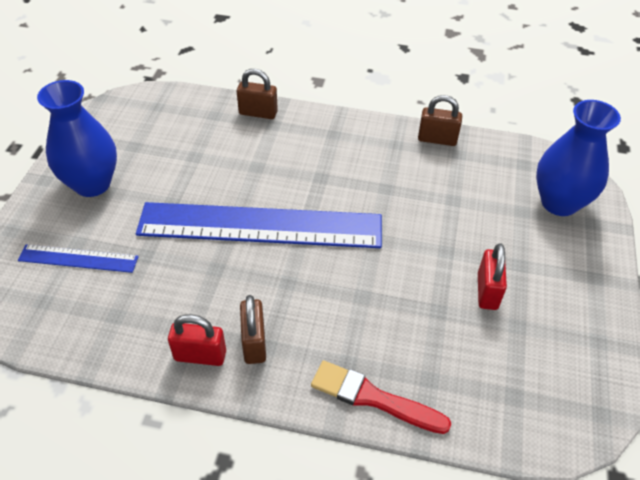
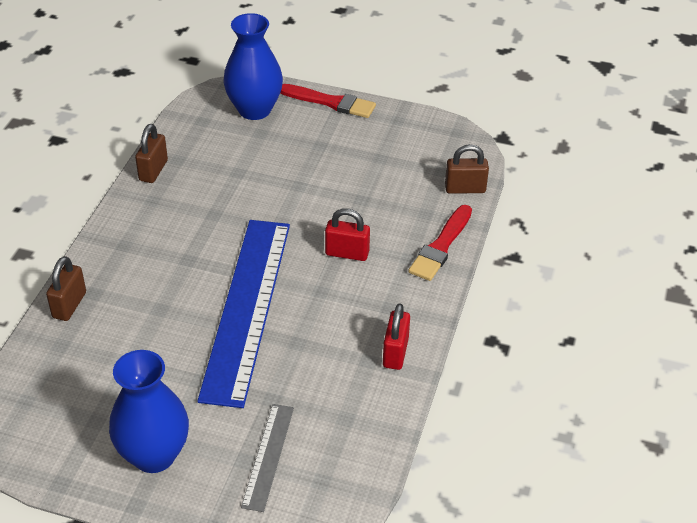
camera: 85 degrees left, 5 degrees down
blue ruler [18,245,139,273] -> grey ruler [241,404,294,512]
brown padlock [240,295,266,364] -> brown padlock moved to [445,144,489,194]
red padlock [478,243,507,310] -> red padlock moved to [325,208,370,261]
none -> red brush [280,84,376,118]

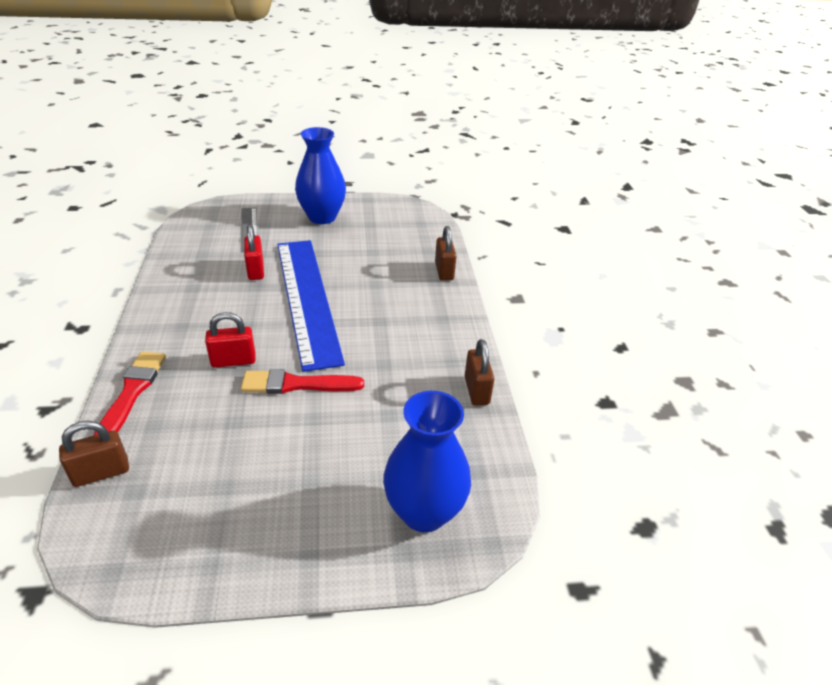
camera: 155 degrees right, 5 degrees down
red brush [280,84,376,118] -> red brush moved to [241,369,364,394]
red padlock [383,304,410,370] -> red padlock moved to [244,224,264,280]

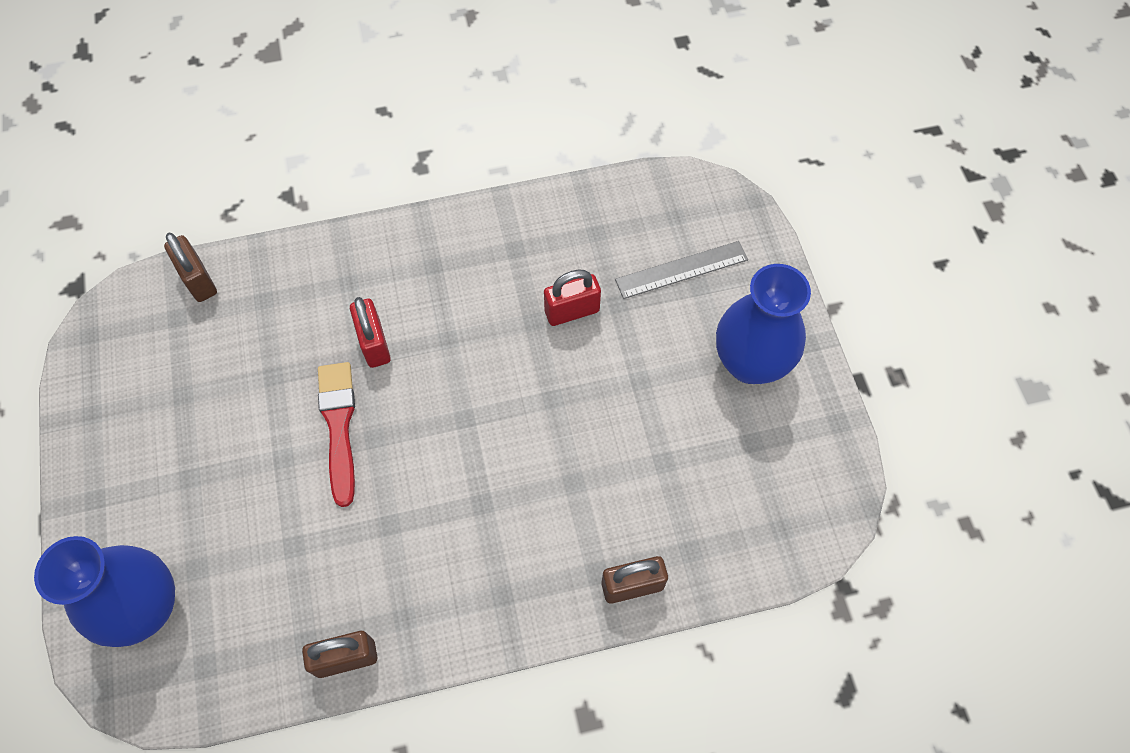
camera: 85 degrees right, 25 degrees up
red brush [94,351,166,435] -> none
blue ruler [277,240,345,372] -> none

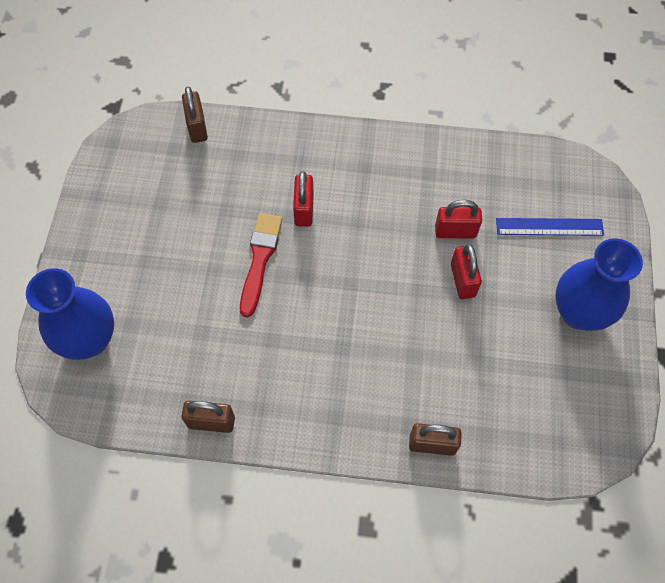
camera: 20 degrees right, 0 degrees up
grey ruler [615,241,748,299] -> blue ruler [496,218,604,236]
none -> red padlock [451,244,482,299]

